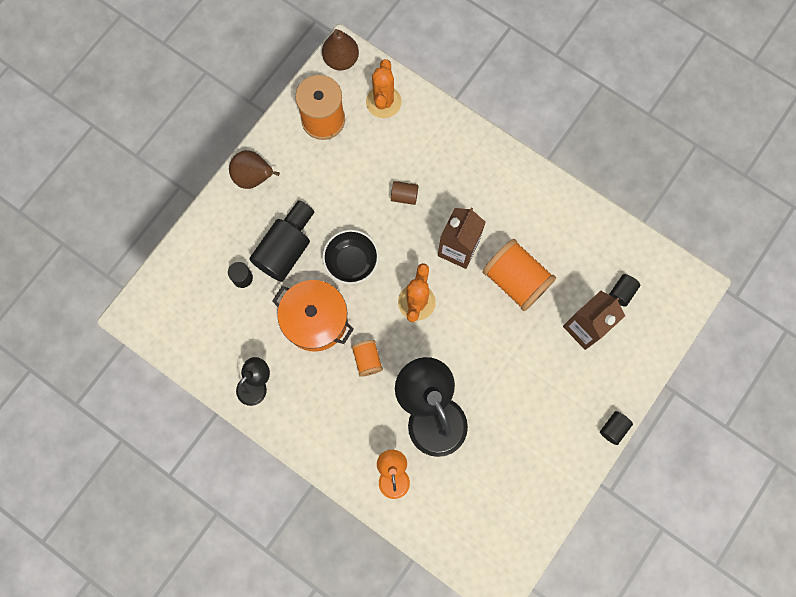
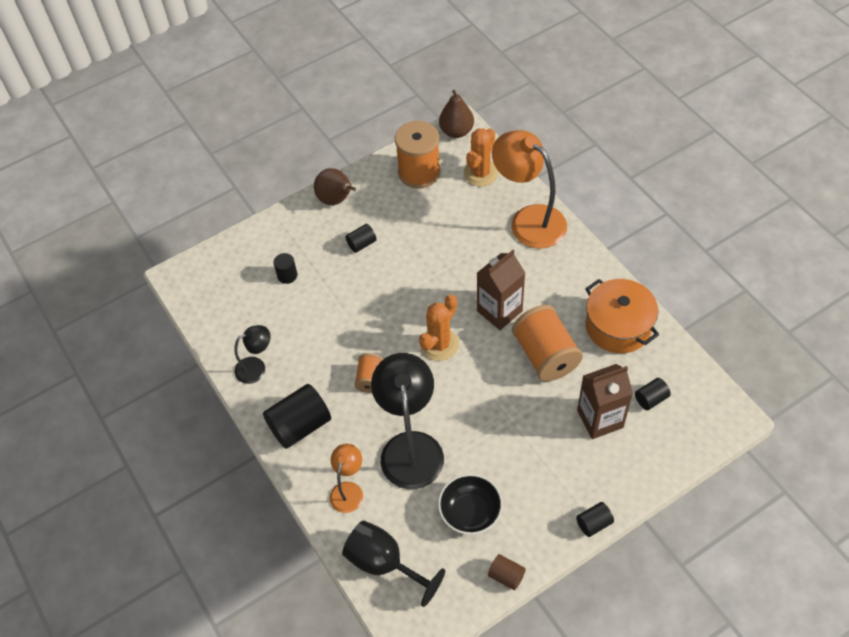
camera: 25 degrees right, 20 degrees down
black cylinder [249,219,310,282] -> black cylinder moved to [263,384,331,449]
orange pot [272,280,354,352] -> orange pot moved to [585,279,659,353]
black bowl [323,230,379,284] -> black bowl moved to [438,474,503,535]
brown cylinder [391,181,418,205] -> brown cylinder moved to [488,554,526,590]
none -> black goblet [342,520,445,607]
none -> orange lamp [492,130,567,249]

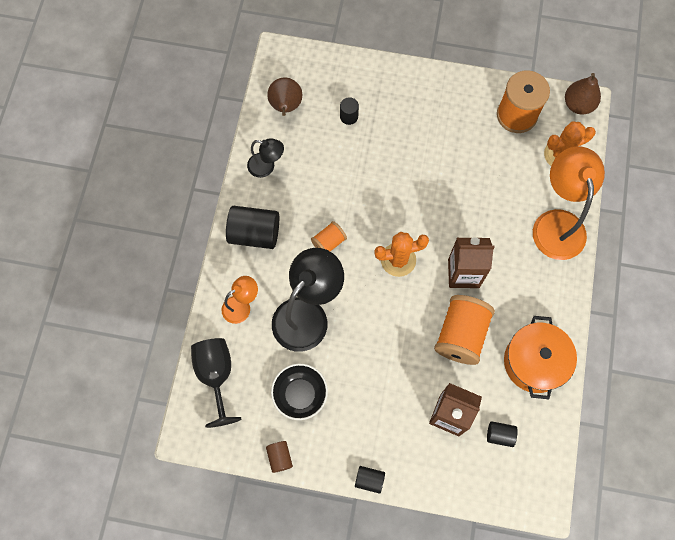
camera: 40 degrees right, 15 degrees up
brown pear [314,168,356,205] -> brown pear moved to [267,78,302,116]
black cylinder [345,224,377,253] -> none

